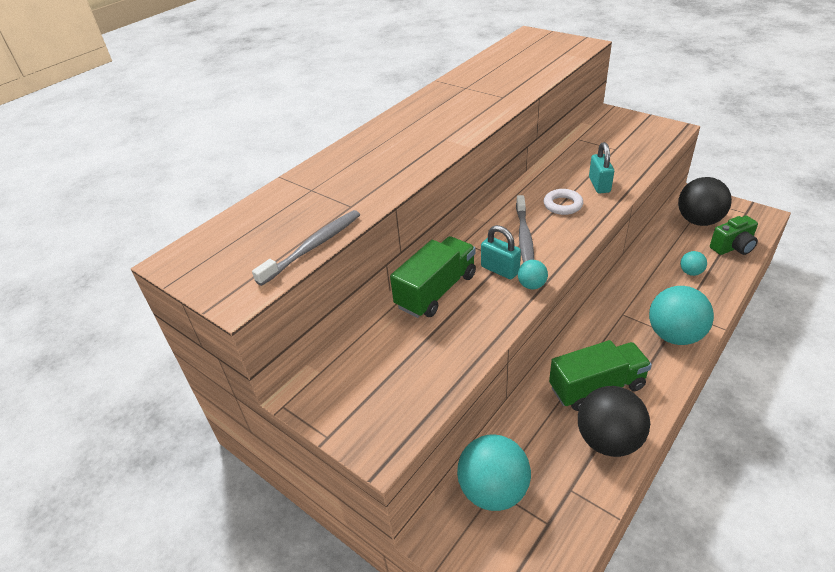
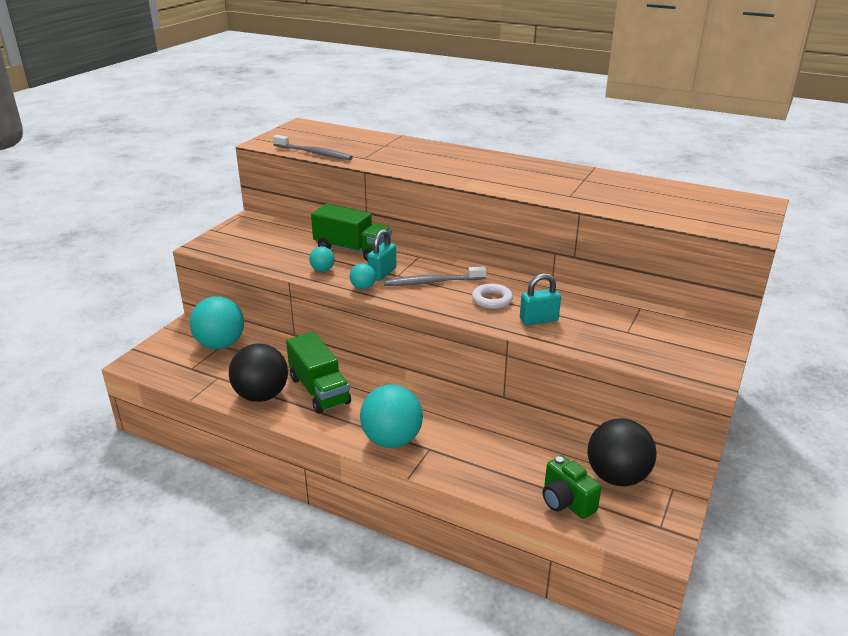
camera: 75 degrees right, 10 degrees down
turquoise ball [680,251,707,276] -> turquoise ball moved to [309,247,335,272]

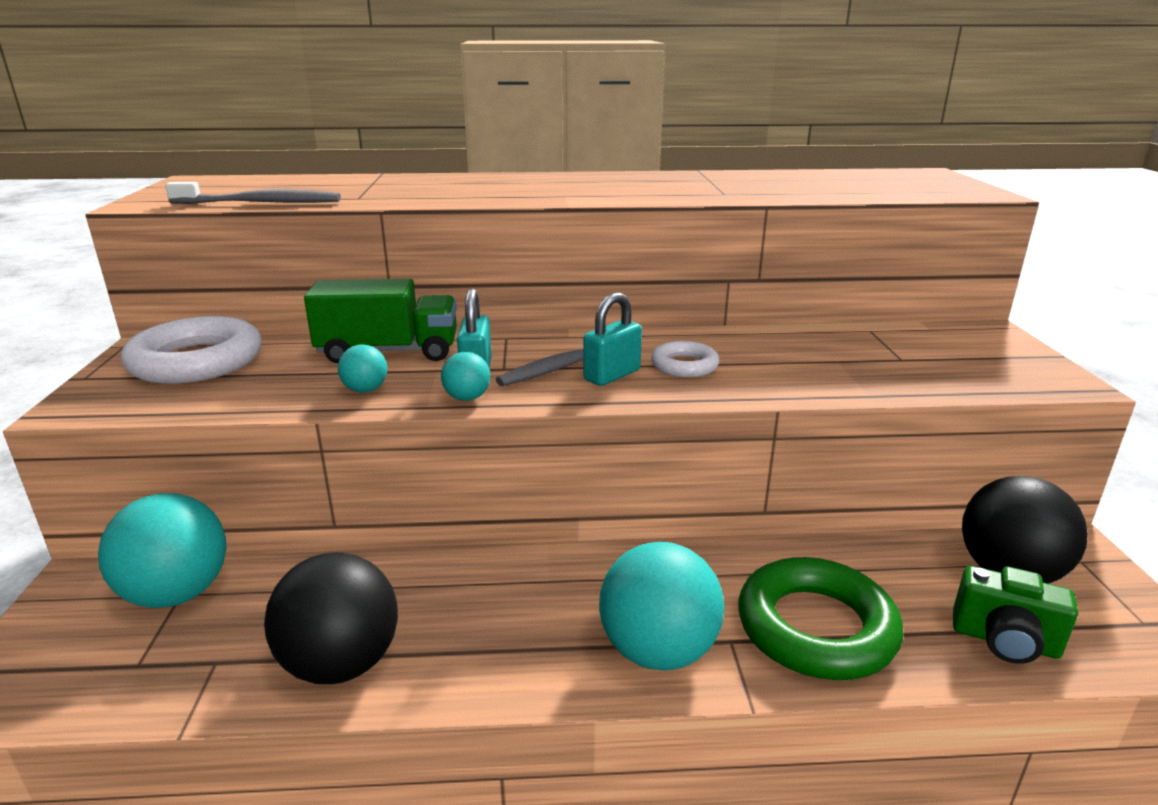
camera: 30 degrees left, 5 degrees down
green truck [286,332,351,414] -> none
turquoise padlock [520,273,561,325] -> turquoise padlock moved to [583,293,642,386]
none -> white ring [121,316,262,384]
none -> green ring [738,557,903,680]

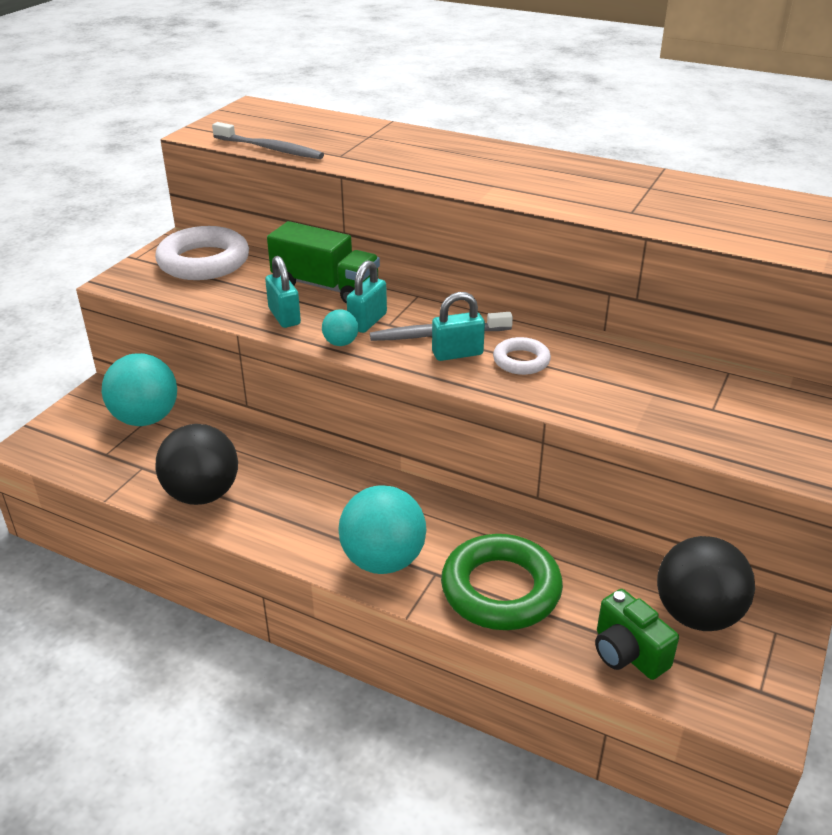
camera: 30 degrees right, 10 degrees up
turquoise ball [338,344,387,393] -> turquoise padlock [265,256,301,328]

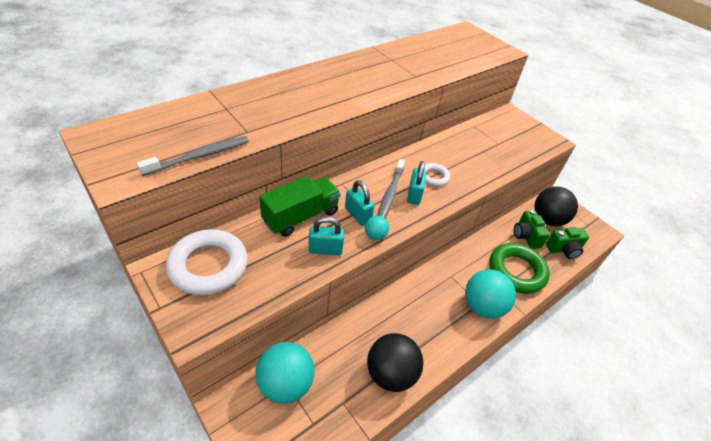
camera: 70 degrees left, 10 degrees up
none -> green camera [514,210,550,249]

